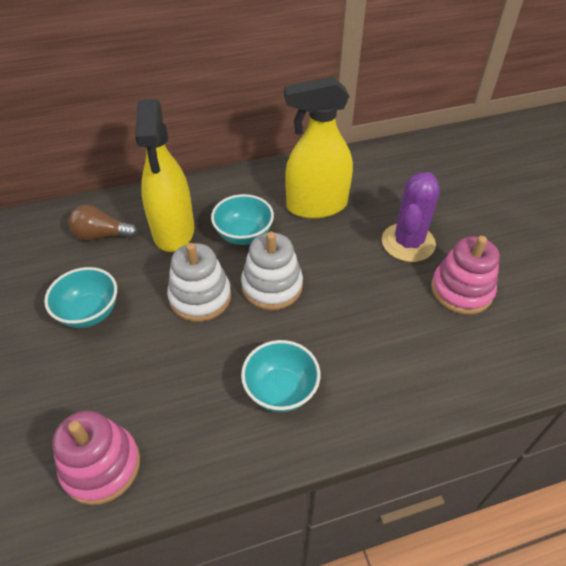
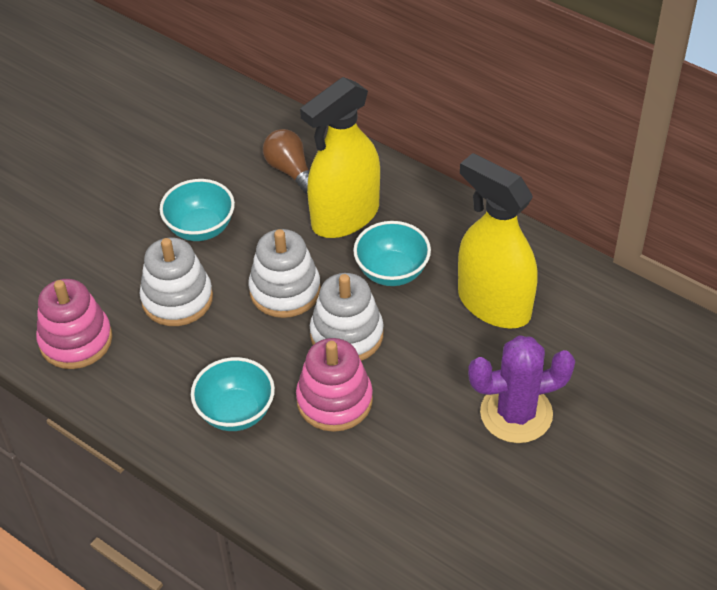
camera: 55 degrees right, 0 degrees up
pink stacking toy [431,236,500,314] -> pink stacking toy moved to [296,338,373,432]
none -> white stacking toy [140,238,213,326]

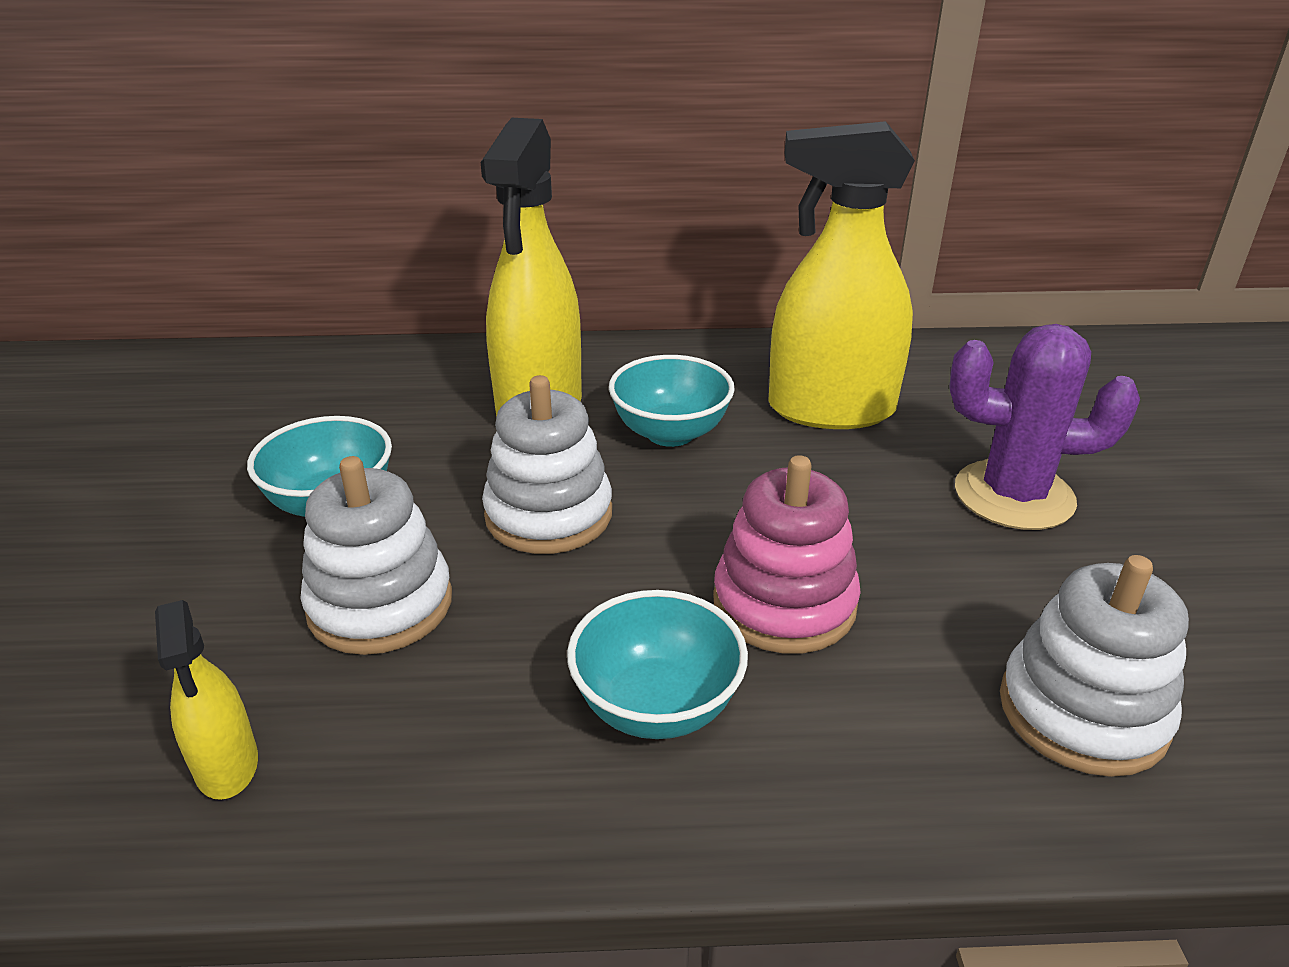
camera: 40 degrees left, 15 degrees down
pink stacking toy [36,279,112,369] -> yellow spray bottle [155,600,258,800]
brown light bulb [263,129,310,194] -> none
white stacking toy [310,273,384,361] -> white stacking toy moved to [1000,555,1189,777]
purple cactus [468,335,575,443] -> purple cactus turned 60 degrees clockwise [949,324,1140,530]

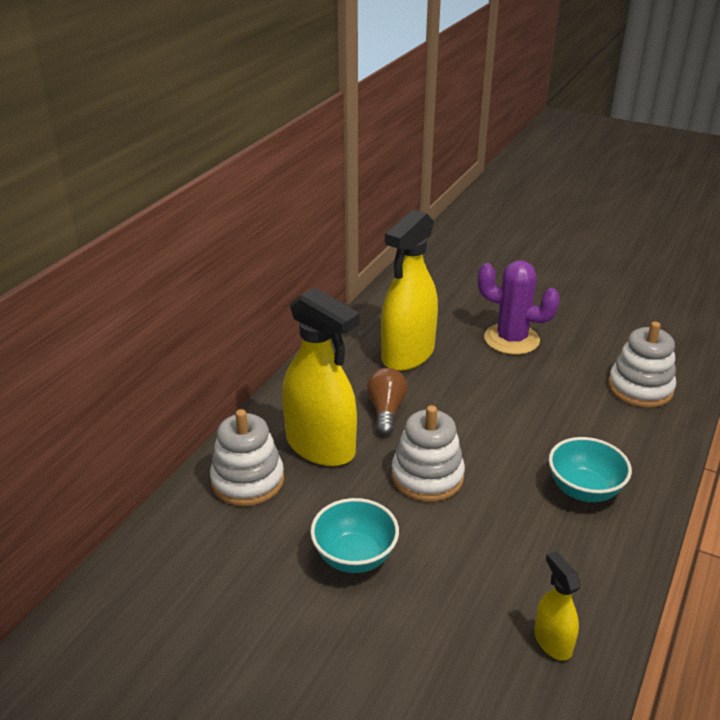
camera: 60 degrees left, 0 degrees up
yellow spray bottle [155,600,258,800] -> yellow spray bottle turned 120 degrees counterclockwise [534,551,581,661]
white stacking toy [300,456,452,655] -> white stacking toy moved to [210,409,284,506]
turquoise bowl [609,355,735,447] -> brown light bulb [367,368,407,435]
pink stacking toy [713,455,861,654] -> none
purple cactus [949,324,1140,530] -> purple cactus turned 75 degrees clockwise [478,260,560,355]

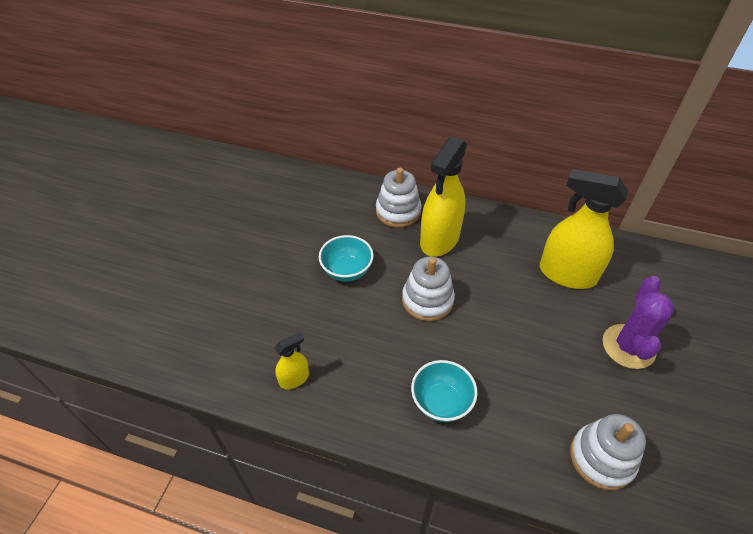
camera: 80 degrees right, 15 degrees up
brown light bulb [367,368,407,435] -> none

